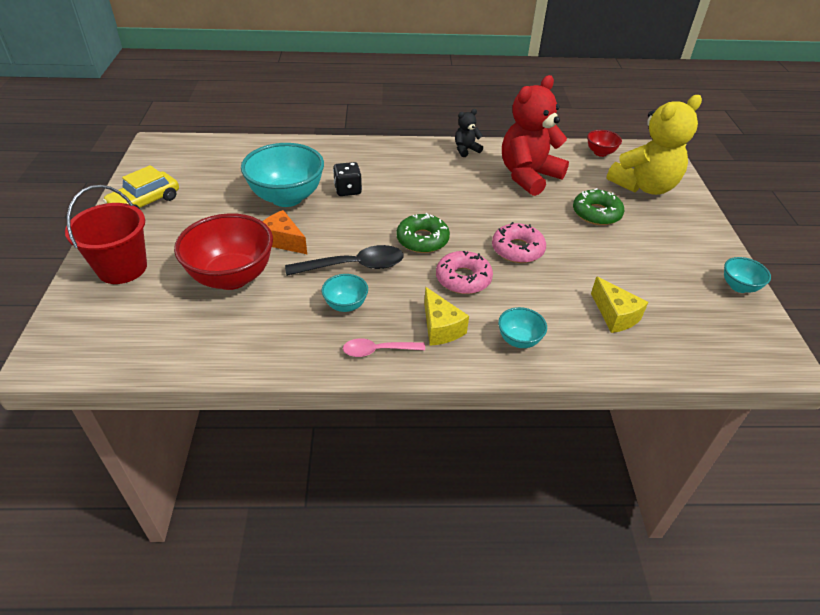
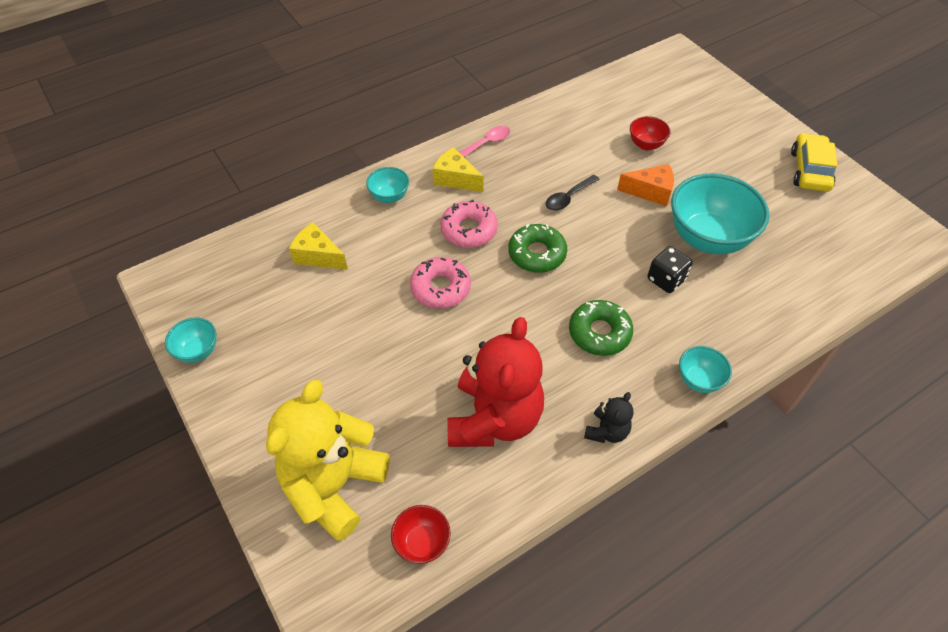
camera: 150 degrees right, 10 degrees up
red bucket [65,185,147,284] -> none
red bowl [174,213,273,290] -> red bowl [630,116,671,150], size x0.48
black spoon [285,245,404,276] -> black spoon [546,175,600,211], size x0.61
turquoise bowl [322,274,368,312] -> turquoise bowl moved to [679,346,732,393]
green donut [573,188,624,225] -> green donut moved to [569,300,633,356]

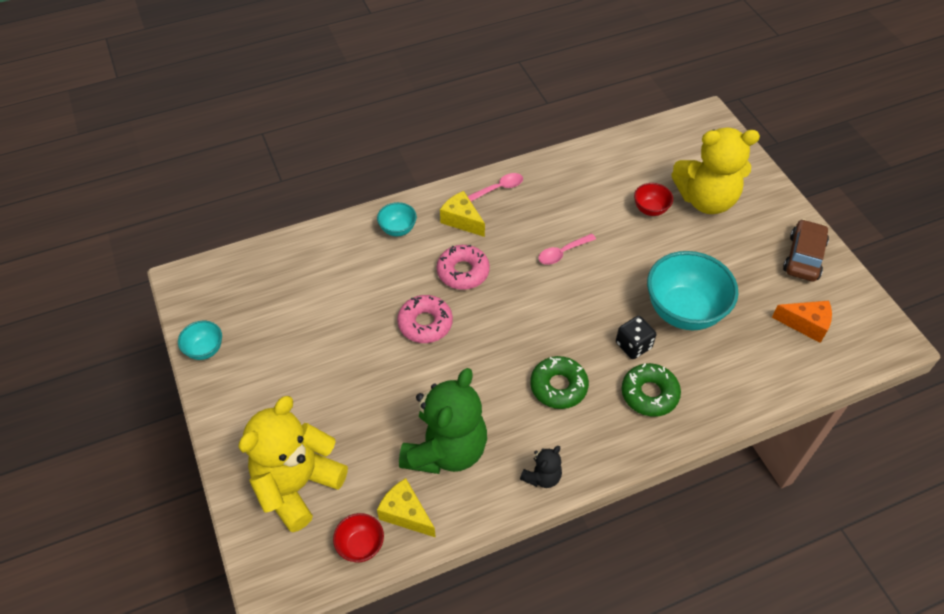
camera: 10 degrees right, 0 degrees up
yellow cheese [289,222,348,270] -> yellow cheese moved to [377,478,436,538]
red teddy bear [447,317,544,447] -> green teddy bear [399,368,487,474]
green donut [508,224,567,273] -> green donut moved to [622,363,681,417]
black spoon [546,175,600,211] -> pink spoon [538,234,596,265]
orange cheese [617,164,674,206] -> orange cheese moved to [772,301,832,343]
turquoise bowl [679,346,732,393] -> none
yellow car [791,133,837,192] -> brown car [783,219,829,282]
none -> yellow teddy bear [671,128,760,214]

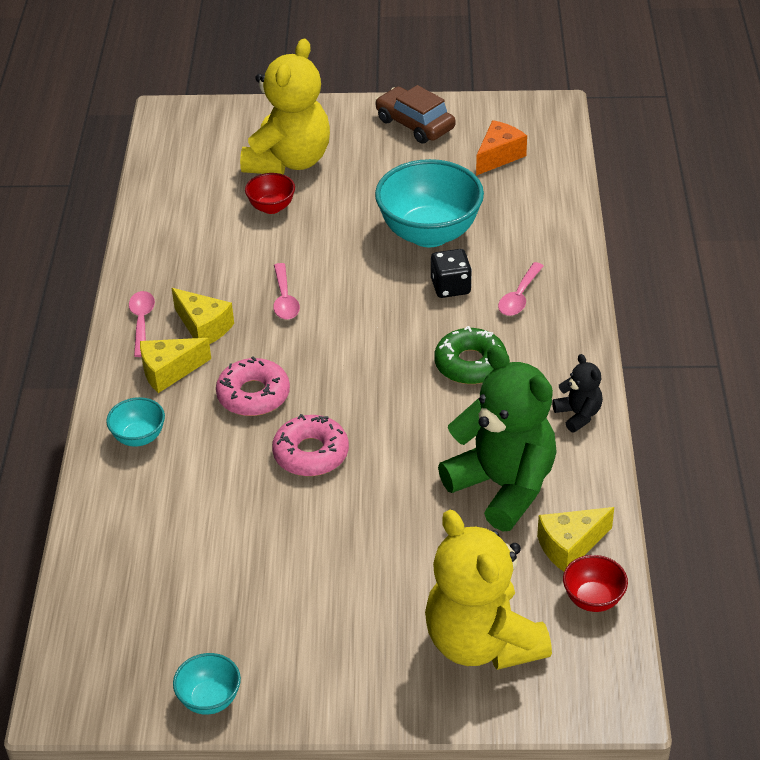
camera: 65 degrees left, 10 degrees down
green donut [622,363,681,417] -> pink spoon [498,262,544,316]
none -> yellow cheese [172,288,234,344]

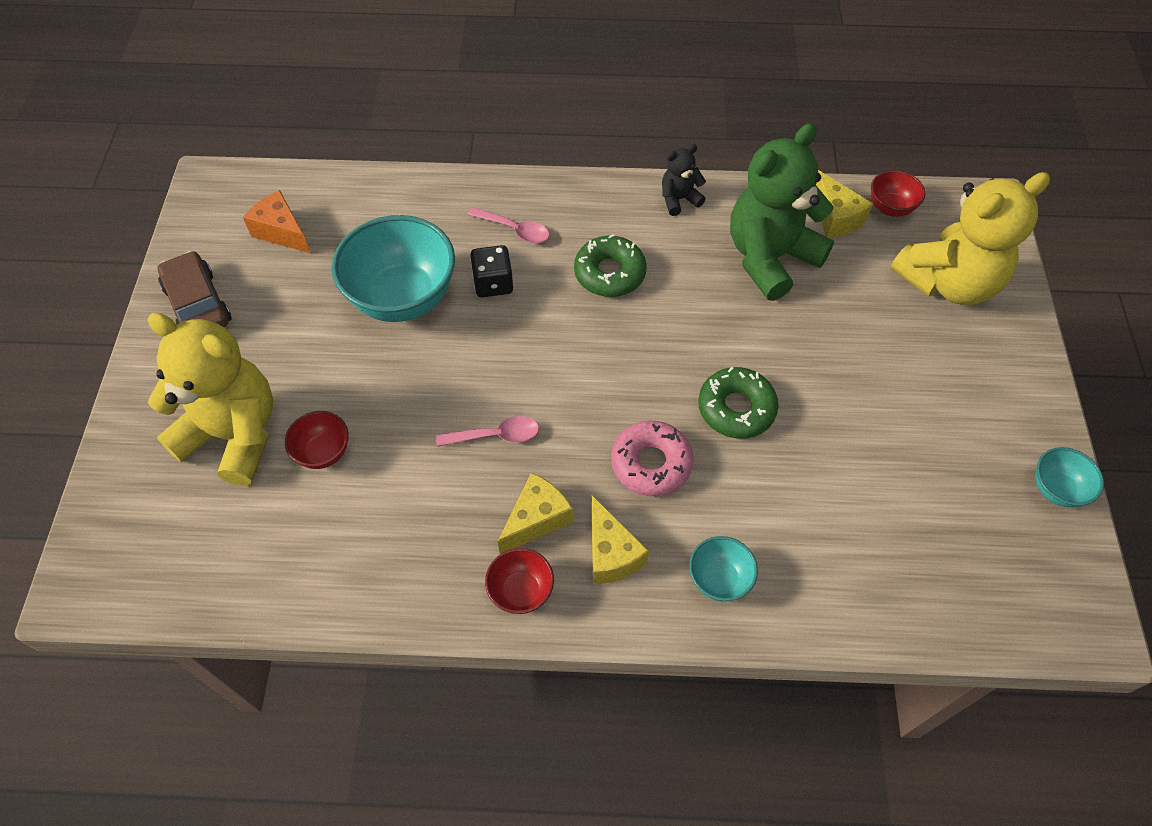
camera: 90 degrees left, 15 degrees up
pink spoon [129,291,155,357] -> red bowl [485,548,554,614]
pink donut [272,414,349,476] -> green donut [698,367,779,439]
brown car [375,85,456,144] -> brown car turned 105 degrees clockwise [158,251,231,327]

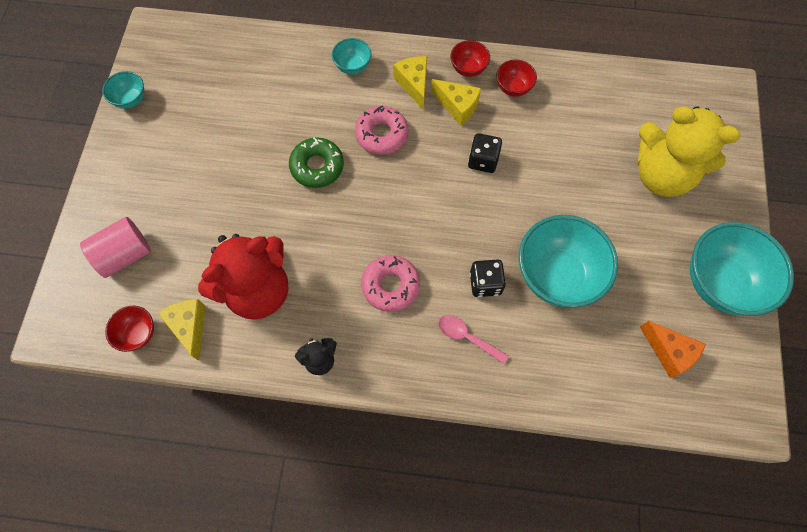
camera: 175 degrees left, 10 degrees up
brown car [158,251,231,327] -> turquoise bowl [690,222,794,316]
red bowl [285,411,349,469] -> red bowl moved to [496,59,537,97]
pink spoon [436,416,539,447] -> black dice [468,133,502,173]
yellow cheese [498,473,573,554] -> yellow cheese turned 105 degrees counterclockwise [431,79,481,126]
green donut [574,234,647,297] -> pink donut [361,255,420,312]
green teddy bear [730,123,834,301] -> red teddy bear [198,234,288,320]
yellow teddy bear [890,172,1050,305] -> pink cylinder [80,217,151,278]

